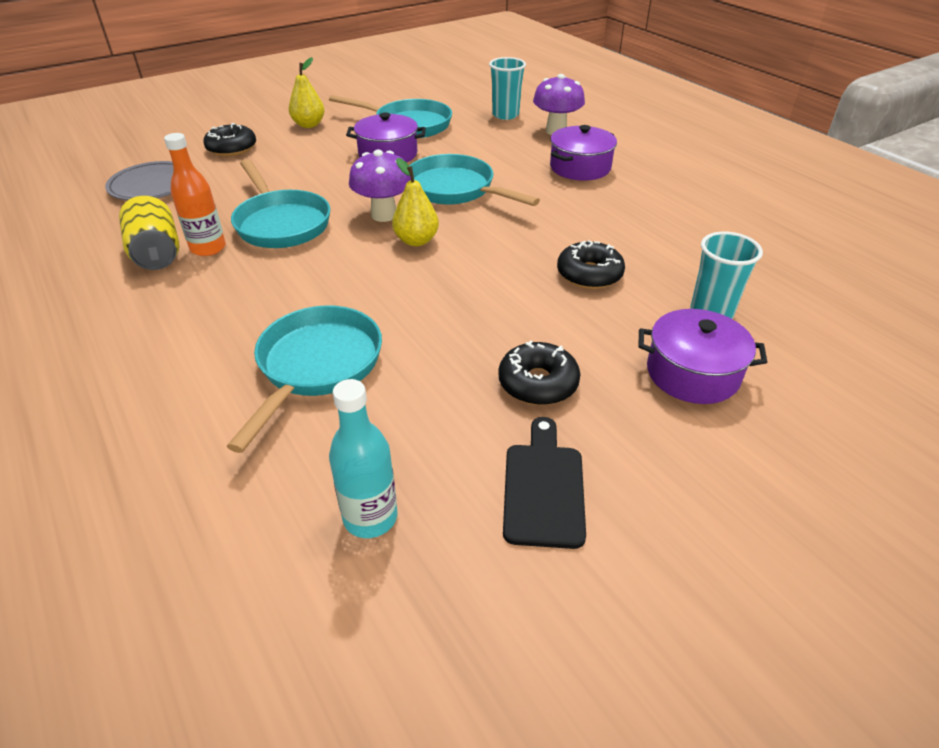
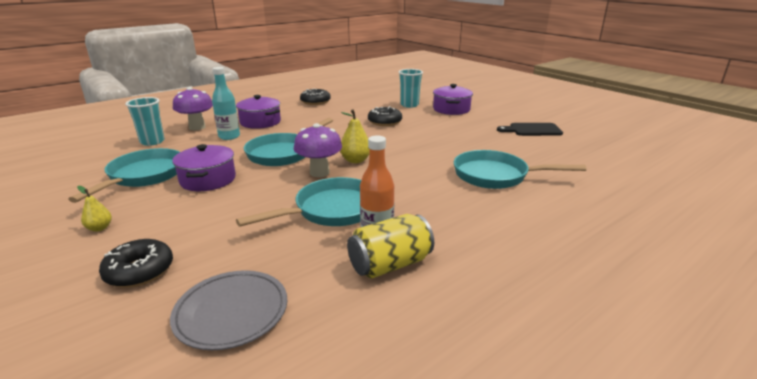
camera: 95 degrees left, 15 degrees down
yellow pear [289,57,325,128] -> yellow pear [77,186,112,232], size x0.62
turquoise bottle [329,379,398,538] -> turquoise bottle moved to [212,67,240,140]
black donut [499,340,580,405] -> black donut moved to [300,89,331,105]

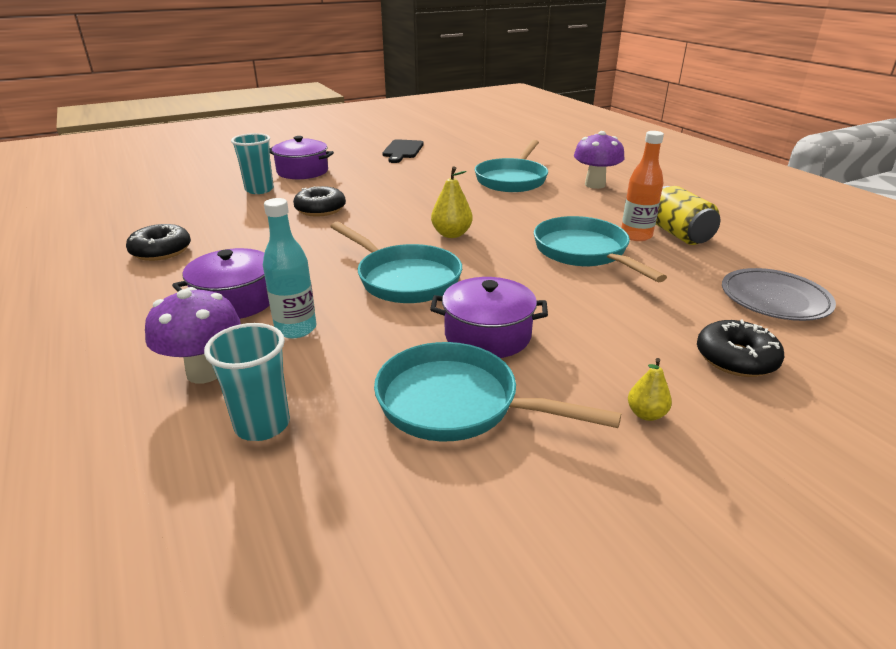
camera: 80 degrees left, 5 degrees up
purple mushroom [294,123,342,177] -> purple mushroom moved to [574,131,625,189]

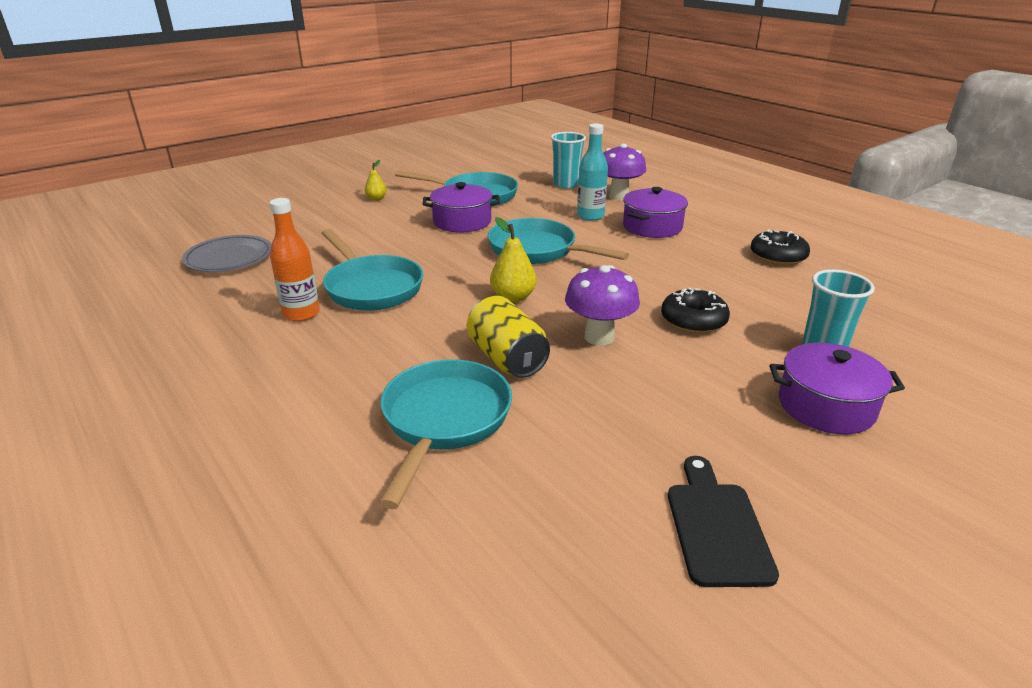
camera: 170 degrees right, 0 degrees up
purple mushroom [574,131,625,189] -> purple mushroom moved to [565,265,640,346]
yellow can [656,186,721,245] -> yellow can moved to [467,296,550,378]
black donut [697,319,785,377] -> none

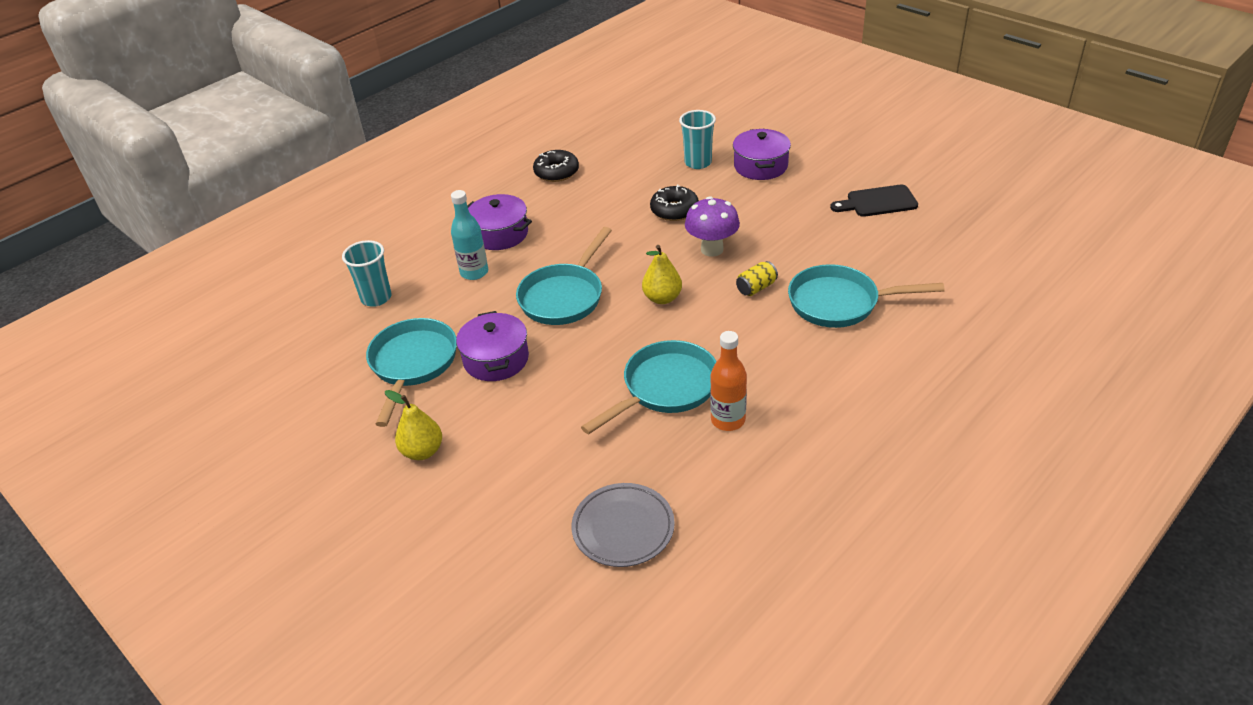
camera: 95 degrees left, 10 degrees up
yellow pear [365,160,387,201] -> yellow pear [385,390,442,460], size x1.60
yellow can [467,296,550,378] -> yellow can [736,261,778,296], size x0.59
purple mushroom [603,144,646,200] -> none

